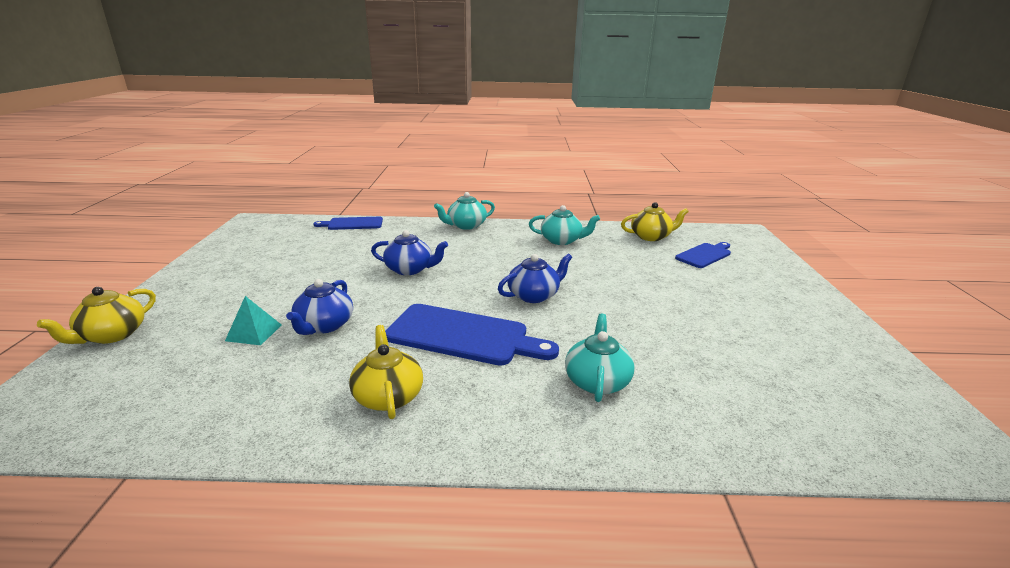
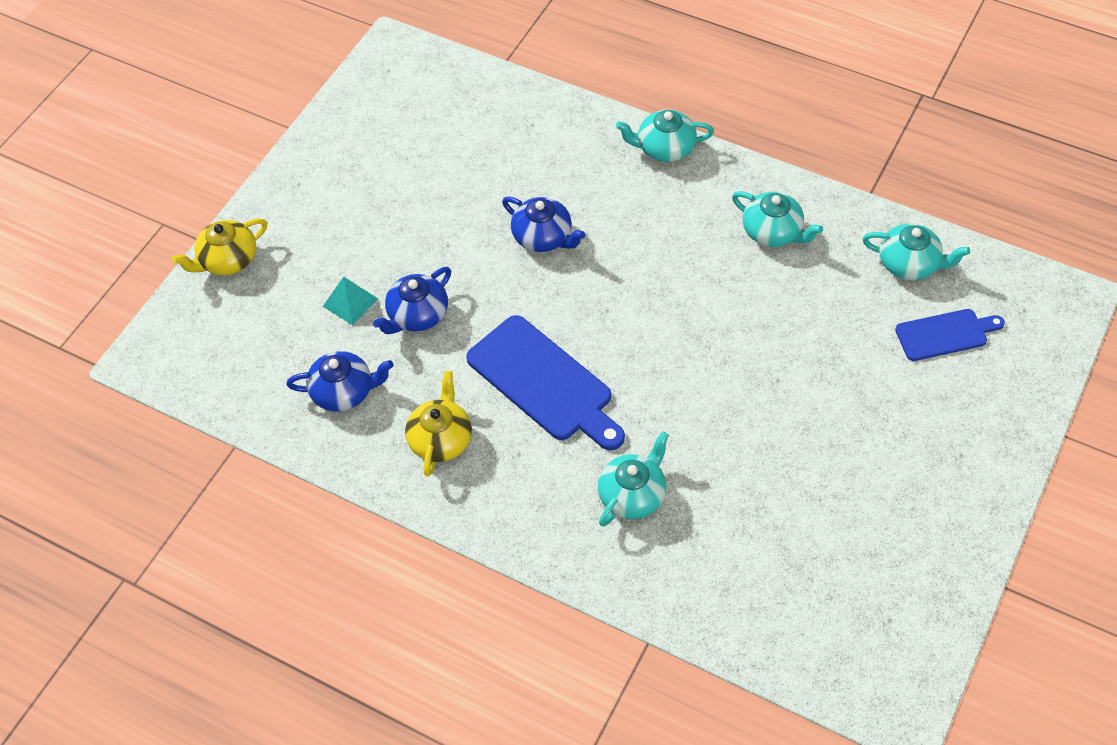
camera: 30 degrees right, 30 degrees up
blue cutting board [313,217,383,230] -> none
blue teapot [498,253,572,303] -> blue teapot moved to [286,351,394,411]
yellow teapot [621,202,689,241] -> turquoise teapot [863,224,970,280]

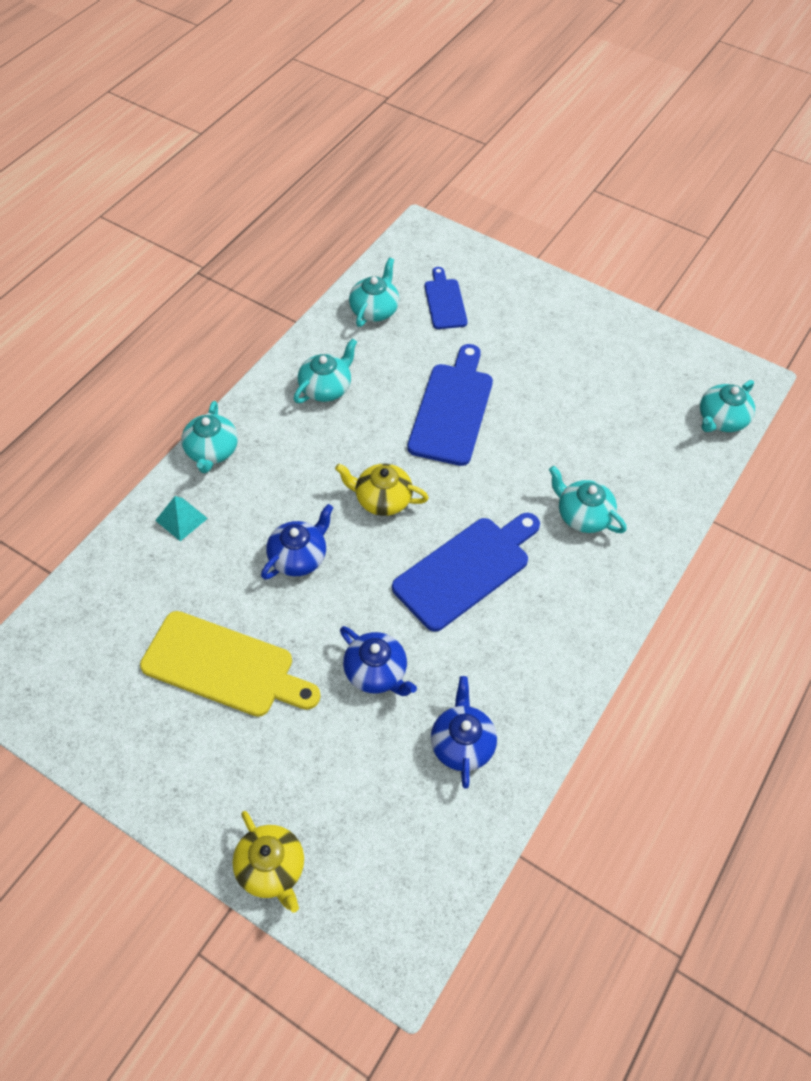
camera: 90 degrees left, 0 degrees up
turquoise pyramid [323,277,378,325] -> turquoise pyramid moved to [155,496,208,541]
yellow teapot [405,371,472,477] -> yellow teapot moved to [335,464,429,516]
none -> yellow cutting board [140,611,321,717]
none -> blue cutting board [407,344,493,466]
none -> turquoise teapot [700,380,755,432]

